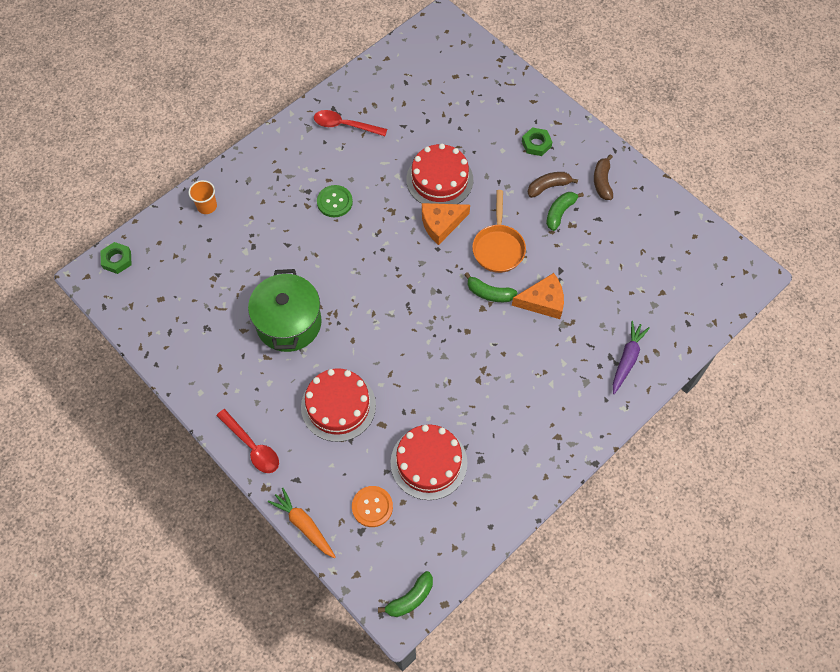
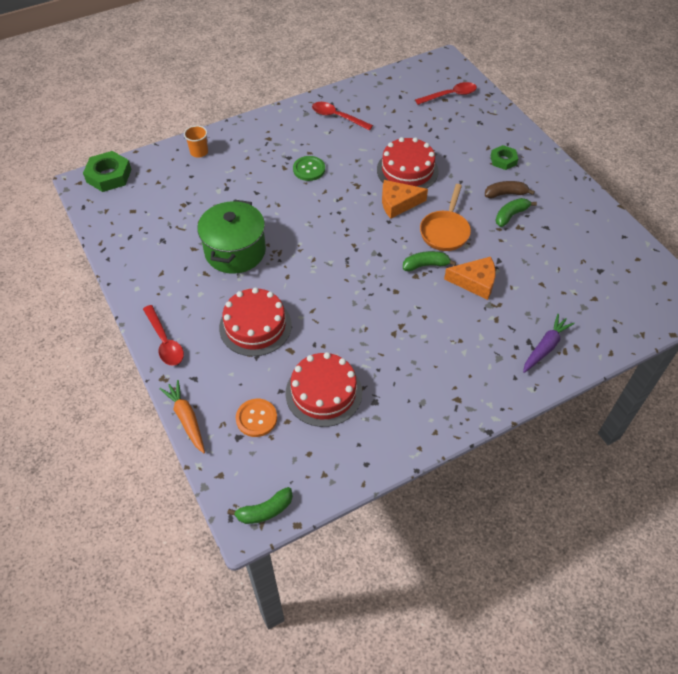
camera: 15 degrees right, 10 degrees down
green nut [100,242,132,274] -> green nut [83,151,132,192], size x1.61
green banana [464,272,517,302] -> green banana turned 135 degrees clockwise [403,251,456,271]
brown banana [594,154,613,200] -> none
none -> red spoon [415,82,477,105]

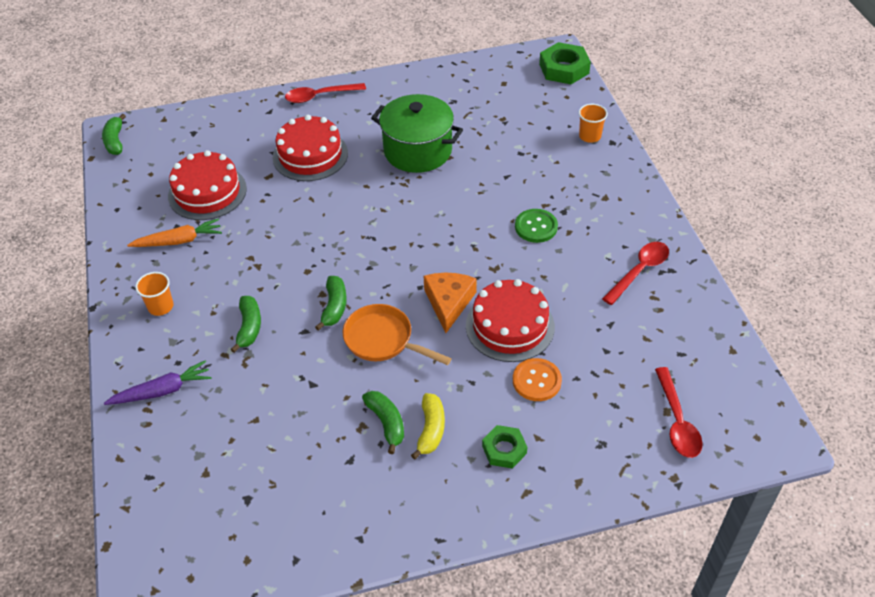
camera: 105 degrees right, 5 degrees down
orange carrot [160,380,205,453] -> orange carrot moved to [127,218,222,247]
orange button [236,399,277,437] -> orange button moved to [513,358,562,401]
orange cheese [444,257,496,300] -> none
brown banana [485,181,535,199] -> yellow banana [411,393,445,460]
purple carrot [523,314,575,373] -> purple carrot turned 75 degrees counterclockwise [104,360,211,405]
none -> orange cup [135,272,174,316]
none -> green banana [230,296,261,353]

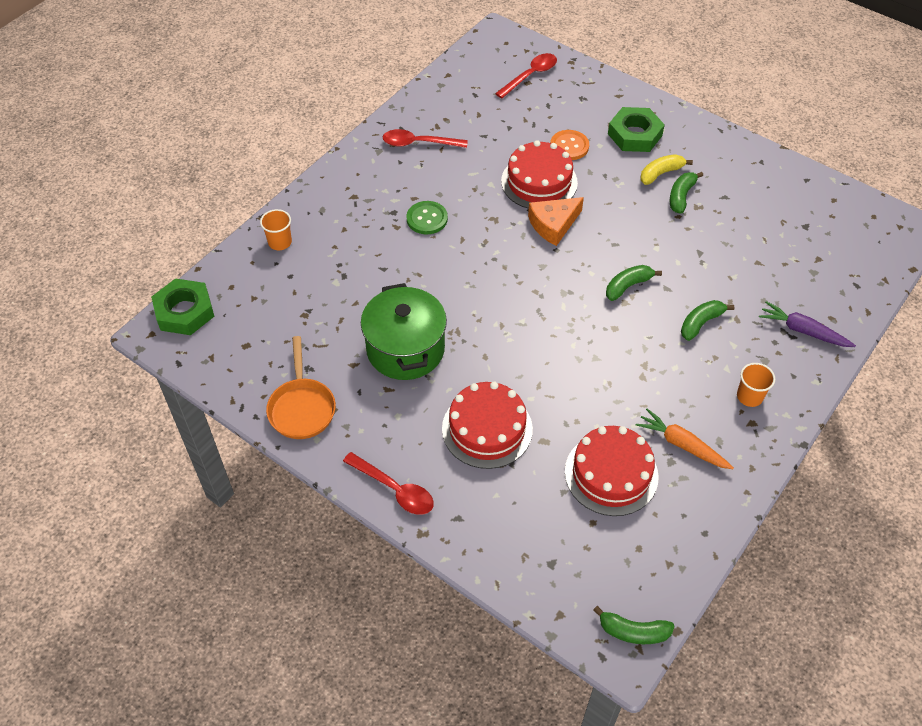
camera: 130 degrees left, 5 degrees up
green banana [102,114,126,155] -> green banana turned 60 degrees clockwise [593,606,675,644]
orange pan [343,304,452,365] -> orange pan moved to [266,336,336,439]
green nut [482,425,527,469] -> green nut [608,107,665,152], size x1.61

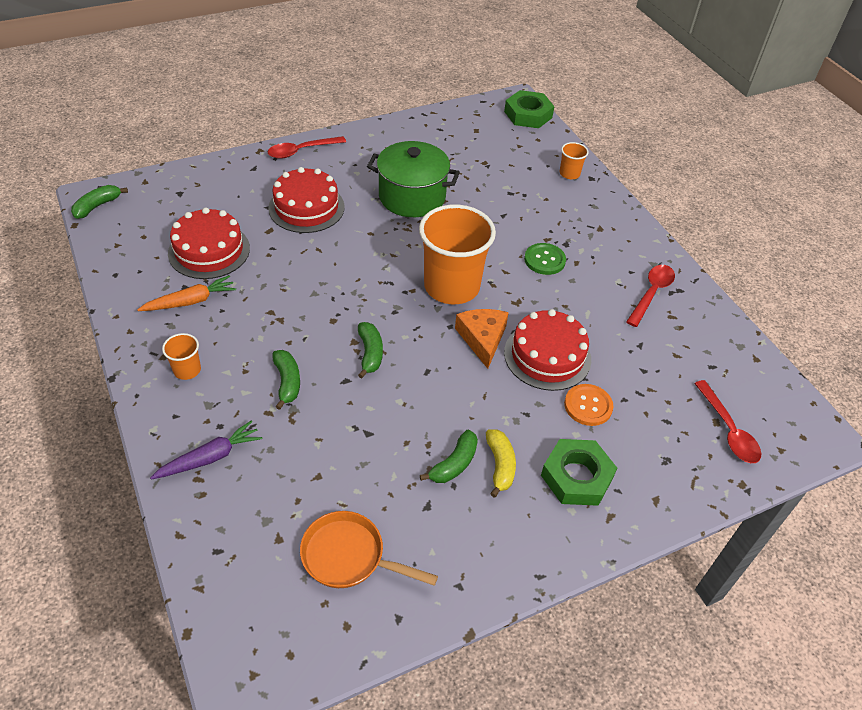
camera: 115 degrees right, 5 degrees down
orange pan [266,336,336,439] -> orange pan moved to [300,511,438,588]
green banana [670,172,703,214] -> green banana turned 75 degrees clockwise [420,430,478,483]
none -> orange cup [419,205,496,304]

